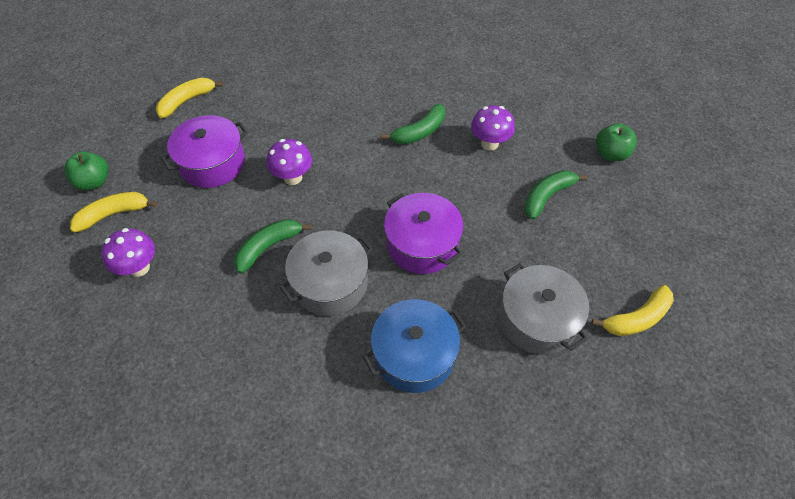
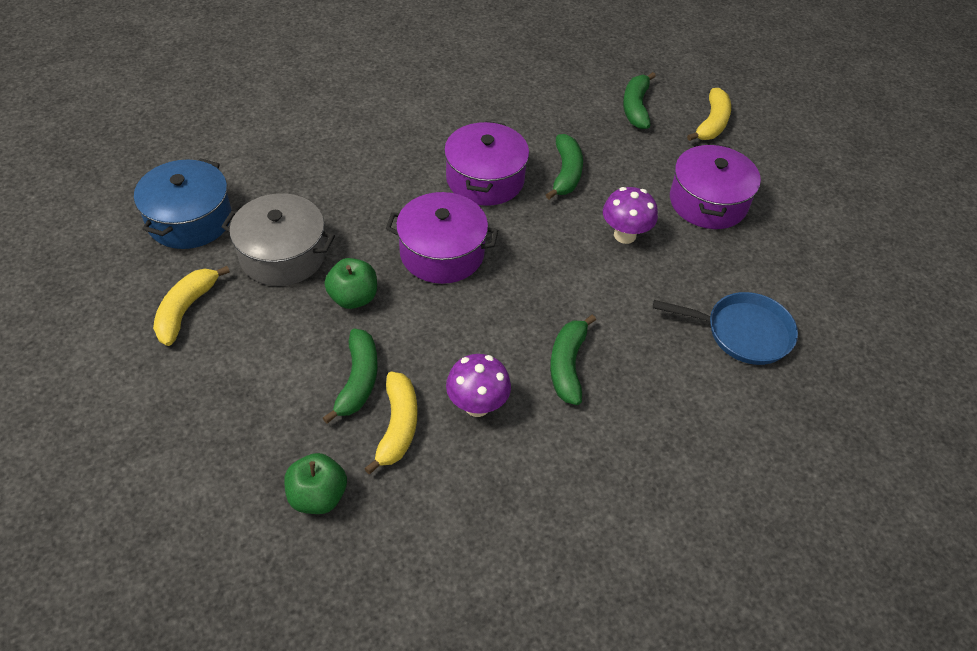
camera: 135 degrees right, 5 degrees down
green apple [64,151,108,191] -> green apple moved to [325,258,377,309]
purple mushroom [101,228,155,277] -> green banana [623,72,656,129]
yellow banana [156,78,224,118] -> yellow banana moved to [364,372,417,474]
grey pot [280,230,373,316] -> purple pot [444,121,529,206]
blue pot [363,299,466,393] -> blue pot moved to [134,158,232,249]
none -> blue pan [653,292,798,365]

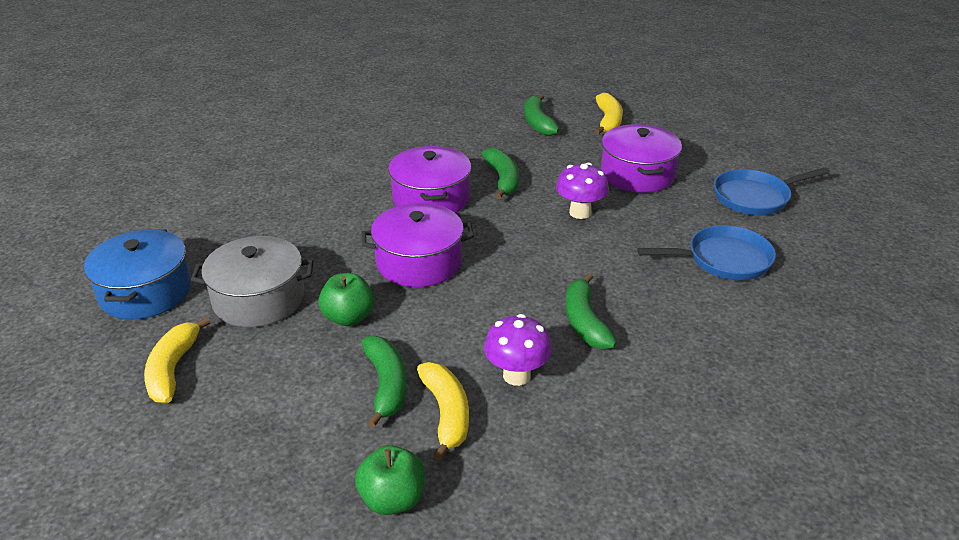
camera: 15 degrees left, 15 degrees down
none -> blue pan [714,168,830,215]

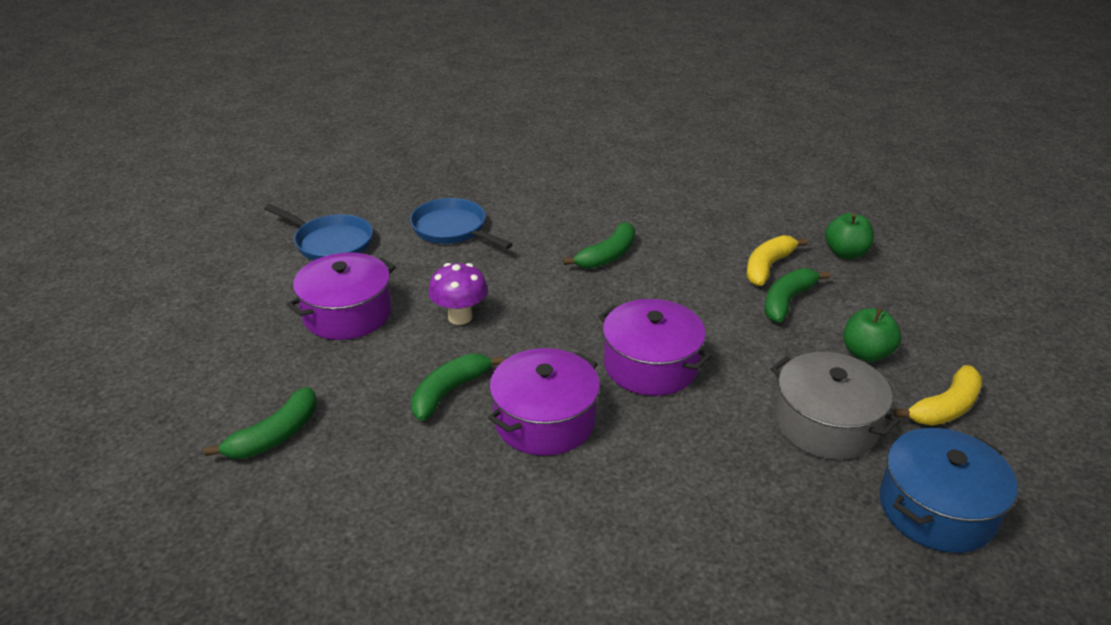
camera: 130 degrees left, 0 degrees up
green apple [318,273,374,326] -> green apple moved to [843,308,901,362]
purple mushroom [484,314,552,386] -> none
yellow banana [595,93,623,134] -> none

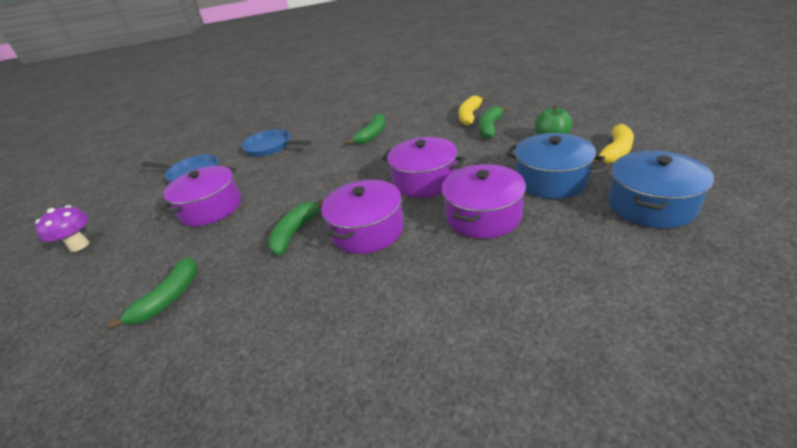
camera: 10 degrees left, 0 degrees up
purple mushroom [428,263,488,325] -> purple mushroom moved to [35,205,89,252]
grey pot [771,352,901,460] -> blue pot [506,133,605,199]
green apple [825,213,874,259] -> none
none -> purple pot [442,164,526,239]

